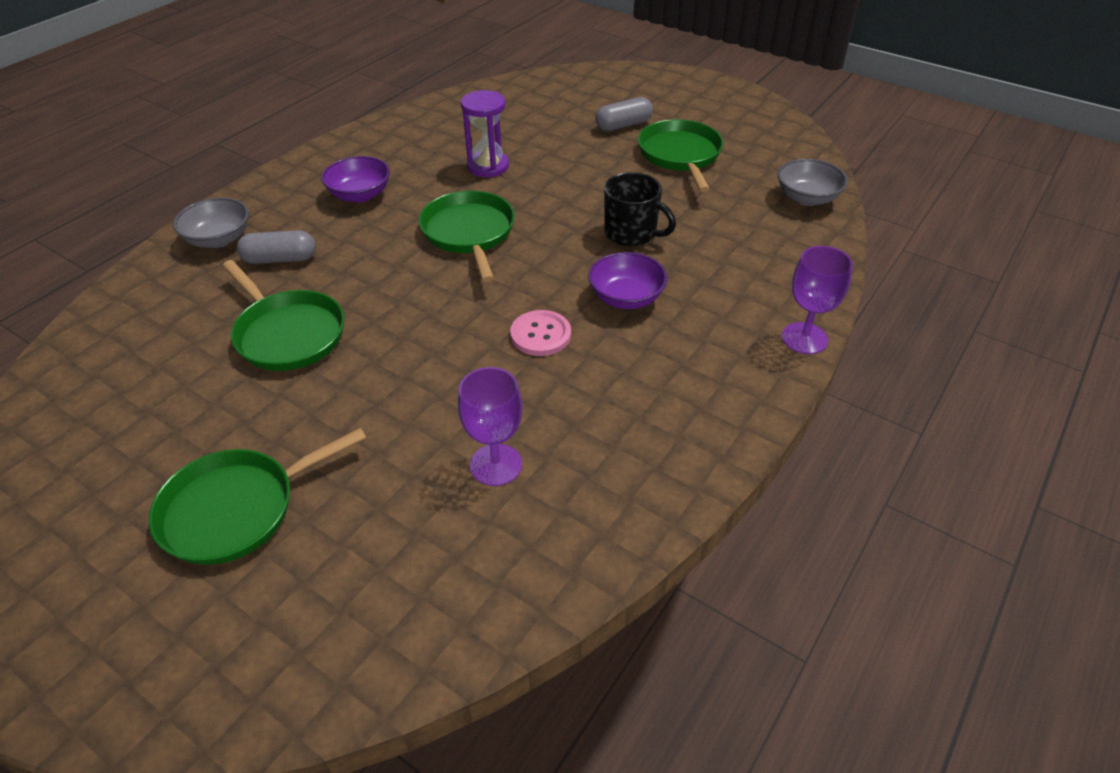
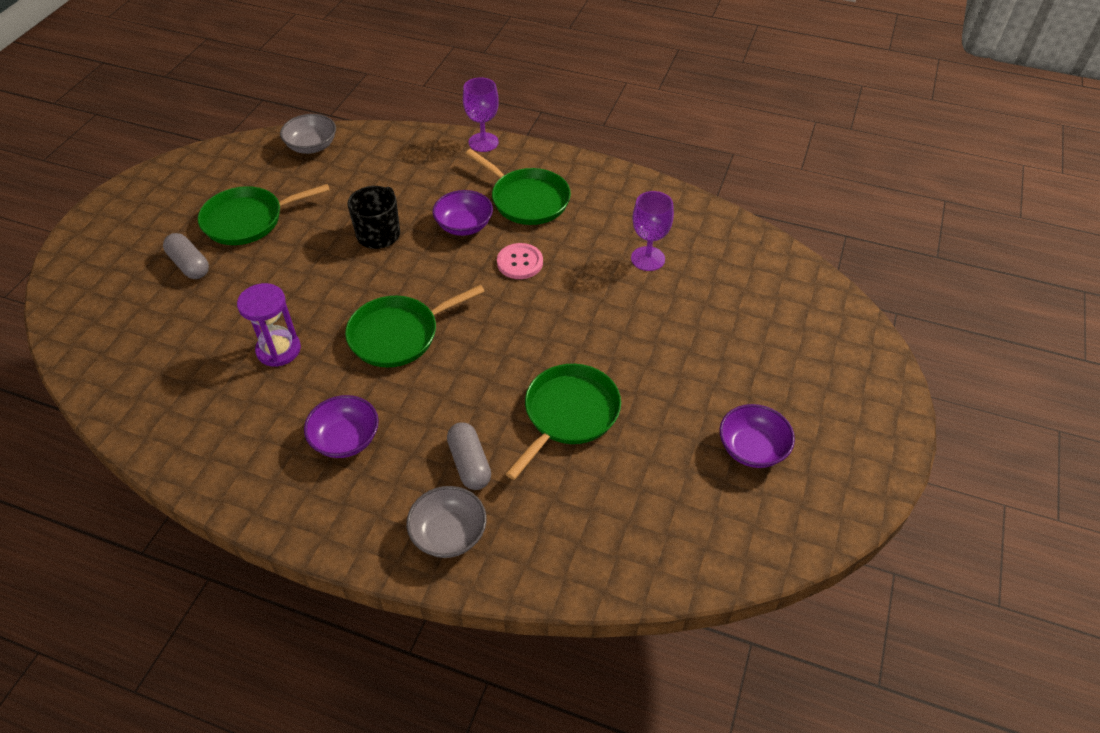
camera: 105 degrees left, 5 degrees up
green pan [149,428,366,565] -> green pan moved to [465,149,571,225]
none -> purple bowl [720,404,795,468]

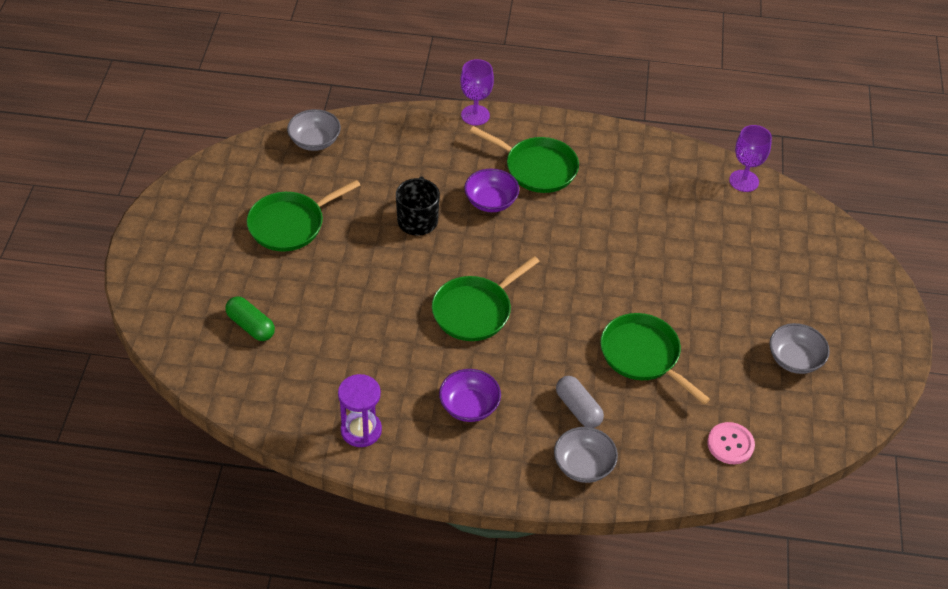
camera: 15 degrees left, 0 degrees up
grey capsule [163,233,209,279] -> none
purple hourglass [237,283,301,367] -> purple hourglass moved to [338,374,382,447]
pink button [497,243,543,279] -> pink button moved to [707,422,755,464]
green pan [506,364,621,480] -> green pan turned 60 degrees counterclockwise [600,313,710,404]
purple goblet [631,191,674,271] -> purple goblet moved to [729,125,772,192]
purple bowl [720,404,795,468] -> grey bowl [769,323,830,374]
none -> green capsule [225,296,275,341]

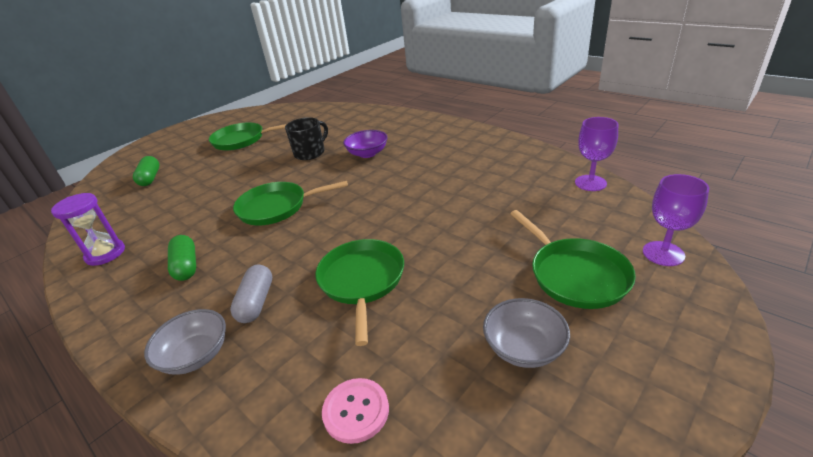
camera: 40 degrees right, 15 degrees down
grey bowl [287,109,341,151] -> none
purple bowl [439,369,501,422] -> green capsule [168,235,196,281]
purple goblet [460,59,494,126] -> purple goblet moved to [643,174,709,266]
green pan [470,126,579,193] -> green pan moved to [510,210,636,309]

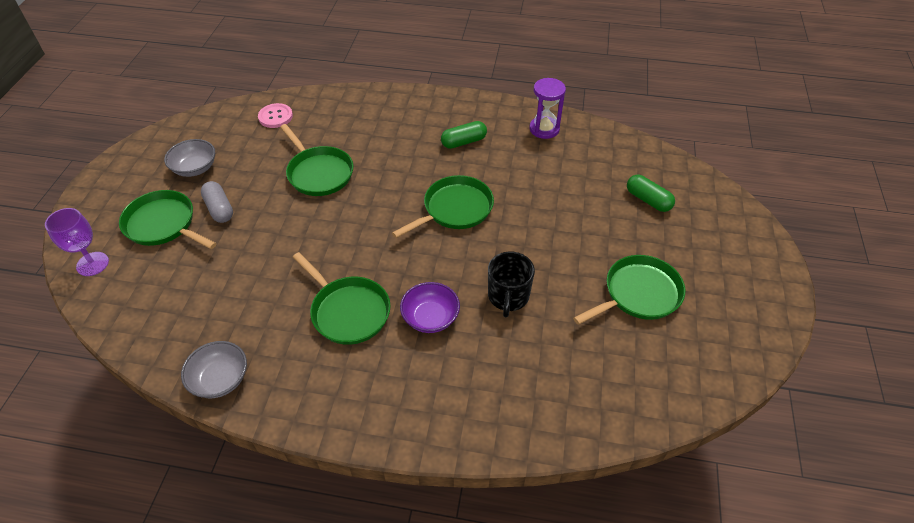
camera: 145 degrees right, 15 degrees up
grey bowl [144,309,226,375] -> grey bowl moved to [181,341,247,398]
green capsule [168,235,196,281] -> green capsule turned 60 degrees counterclockwise [441,121,487,149]
grey capsule [230,265,272,323] -> grey capsule moved to [201,181,233,223]
purple goblet [575,117,618,191] -> none
none -> green pan [293,252,390,345]

